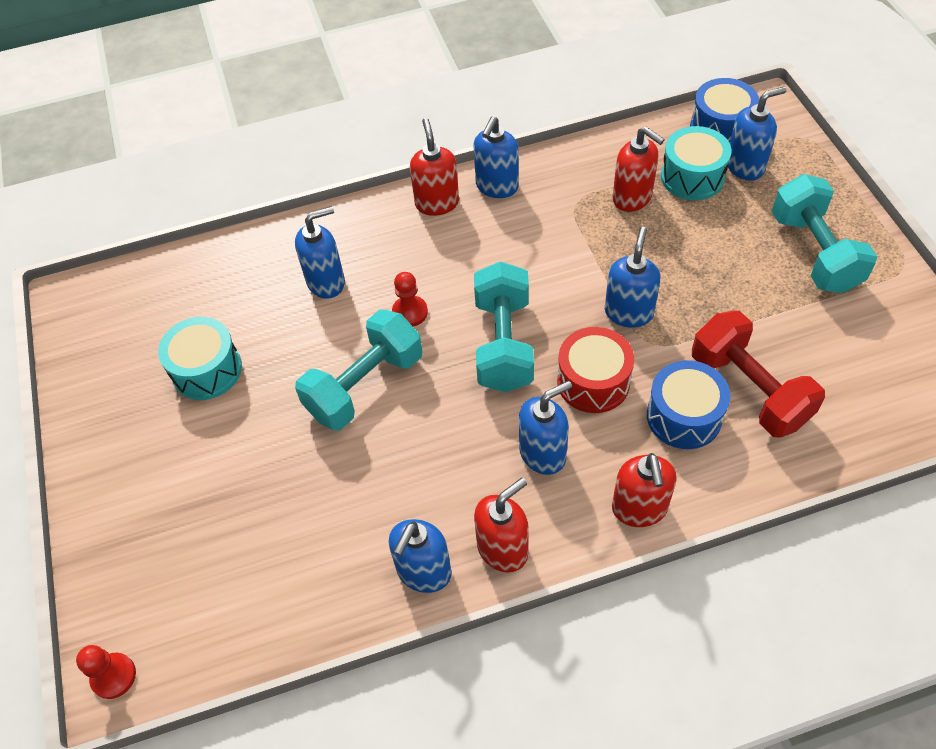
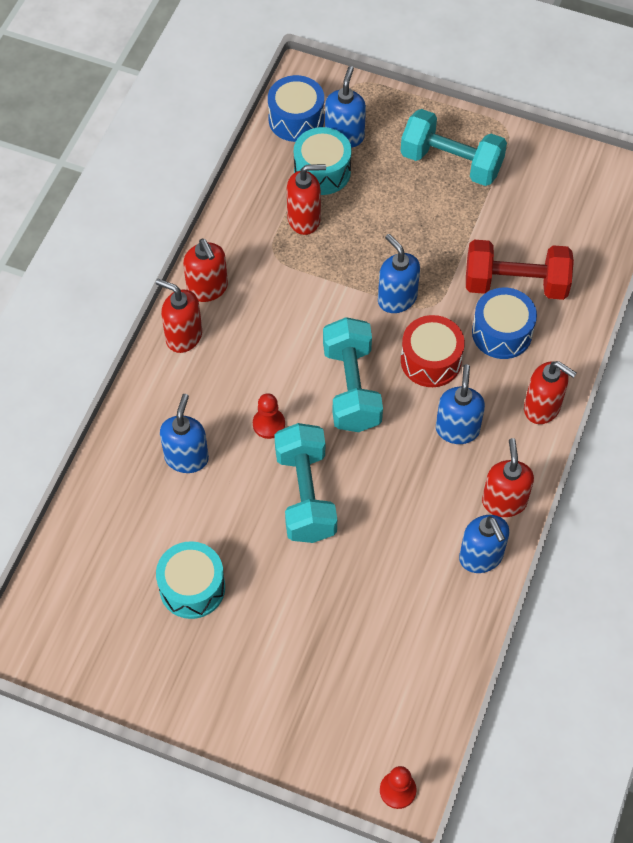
camera: 55 degrees left, 5 degrees up
blue soap dispenser [474,116,519,198] -> red soap dispenser [183,239,228,302]
turquoise dumbbell [474,261,534,392] -> turquoise dumbbell turned 45 degrees clockwise [323,317,383,432]

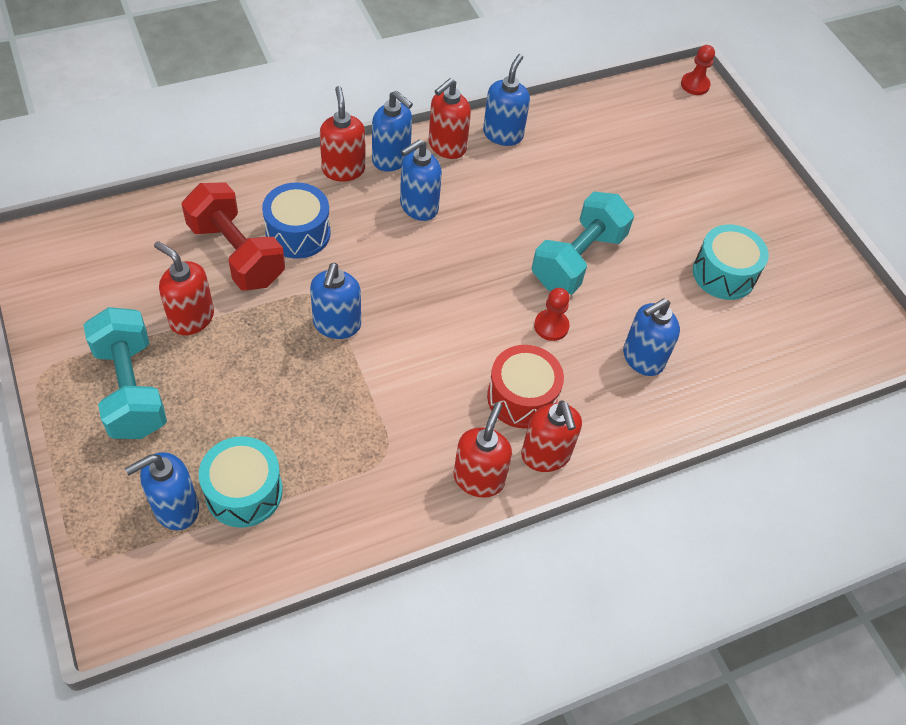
camera: 140 degrees left, 5 degrees down
blue drum [268,75,324,142] -> none
red soap dispenser [287,164,326,235] -> red soap dispenser moved to [154,241,214,335]
turquoise dumbbell [323,317,383,432] -> none
red drum [401,315,465,387] -> red drum moved to [487,345,564,428]
none -> blue soap dispenser [372,90,413,172]

